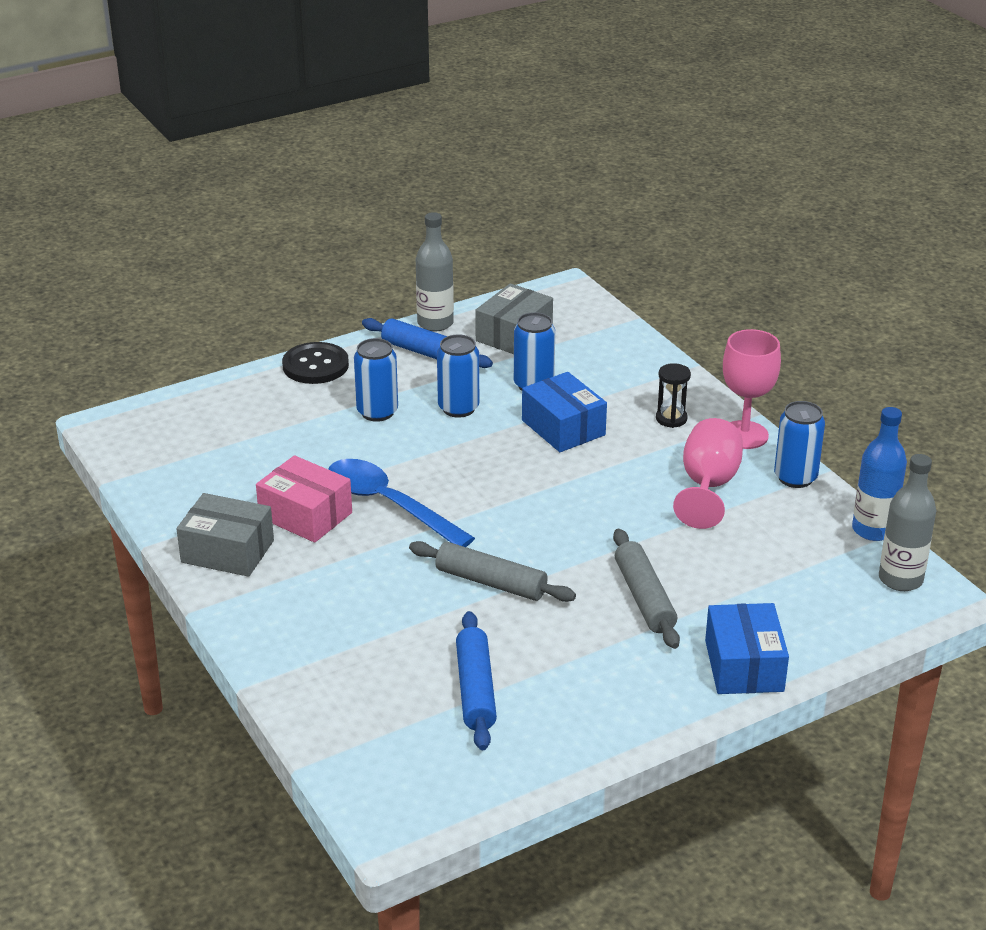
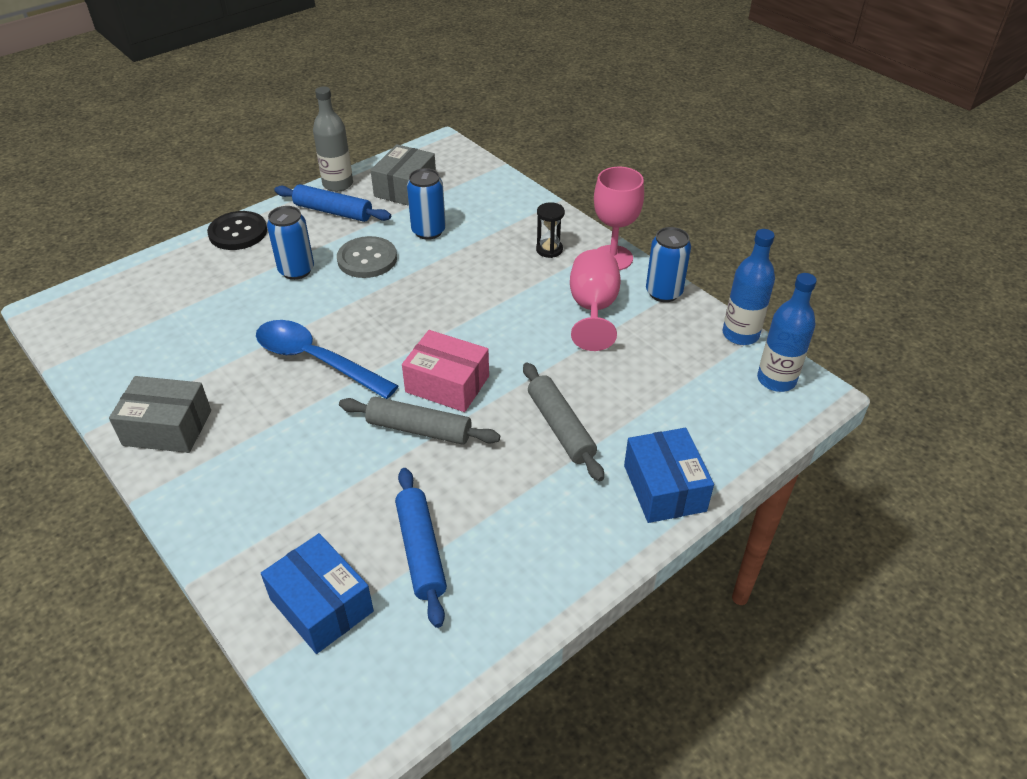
camera: 10 degrees left, 10 degrees up
pink box [256,455,352,543] -> pink box moved to [402,330,489,412]
blue can [437,334,479,418] -> grey button [337,236,397,278]
blue box [522,372,607,452] -> blue box moved to [261,533,374,654]
grey bottle [879,454,936,591] -> blue bottle [757,273,817,392]

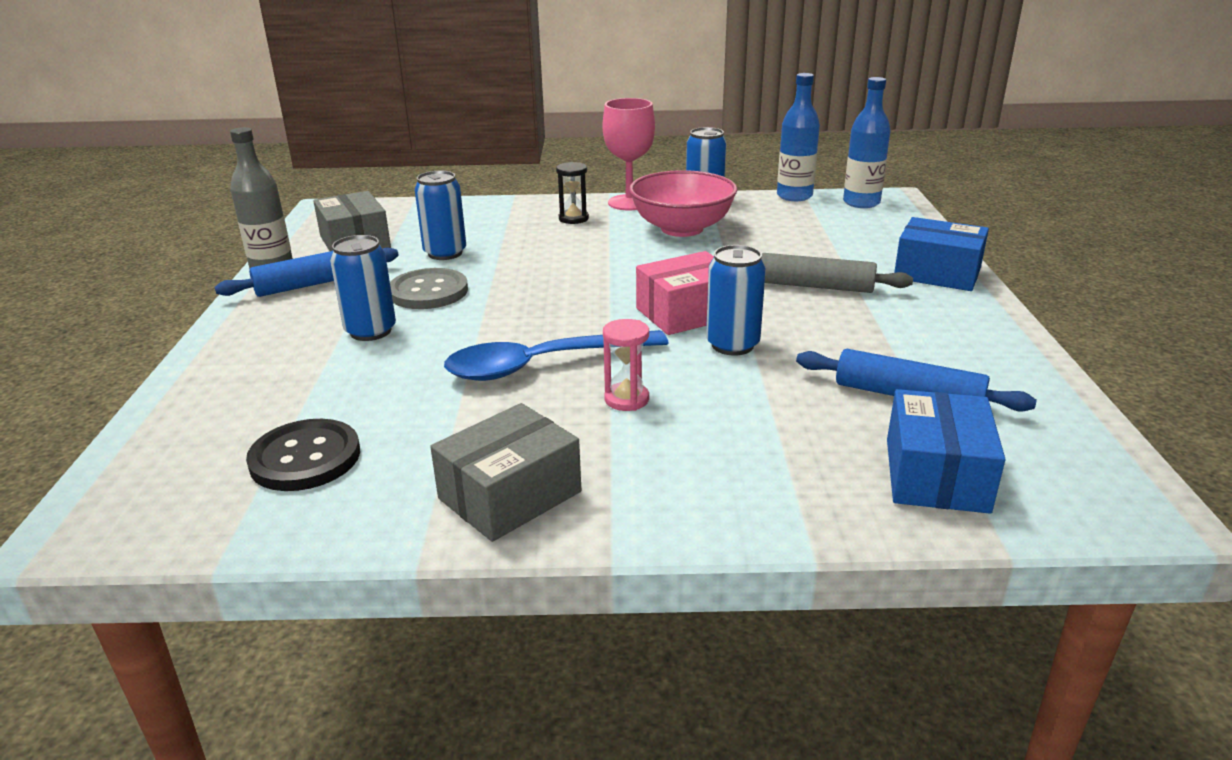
camera: 50 degrees left, 15 degrees down
black button [207,211,267,250] -> black button moved to [246,419,360,491]
blue box [261,533,374,654] -> blue box turned 75 degrees counterclockwise [887,389,1006,514]
grey rolling pin [339,397,500,445] -> blue can [706,245,766,356]
pink goblet [570,249,621,351] -> pink bowl [629,170,737,237]
none -> pink hourglass [603,319,649,411]

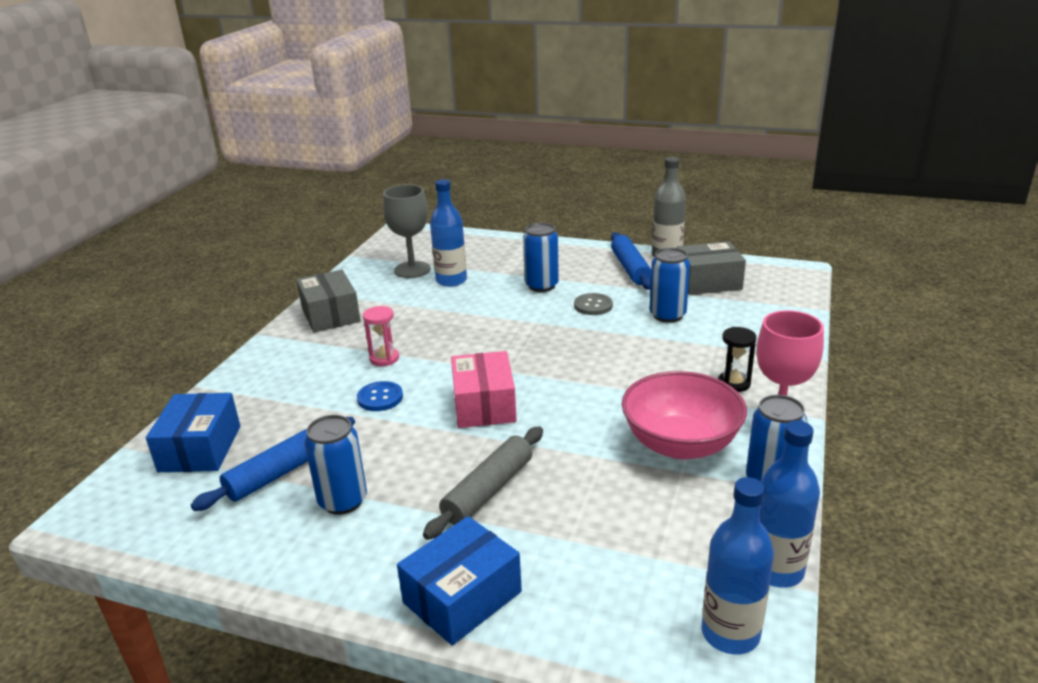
camera: 110 degrees right, 0 degrees up
black button [246,419,360,491] -> grey goblet [383,185,431,278]
grey button [390,268,468,309] -> grey button [574,293,613,315], size x0.66
blue spoon [444,330,669,381] -> none
blue can [706,245,766,356] -> blue can moved to [304,415,367,515]
blue box [887,389,1006,514] -> blue box turned 60 degrees clockwise [146,393,240,472]
none -> blue button [357,381,403,411]
none -> blue bottle [430,179,467,287]

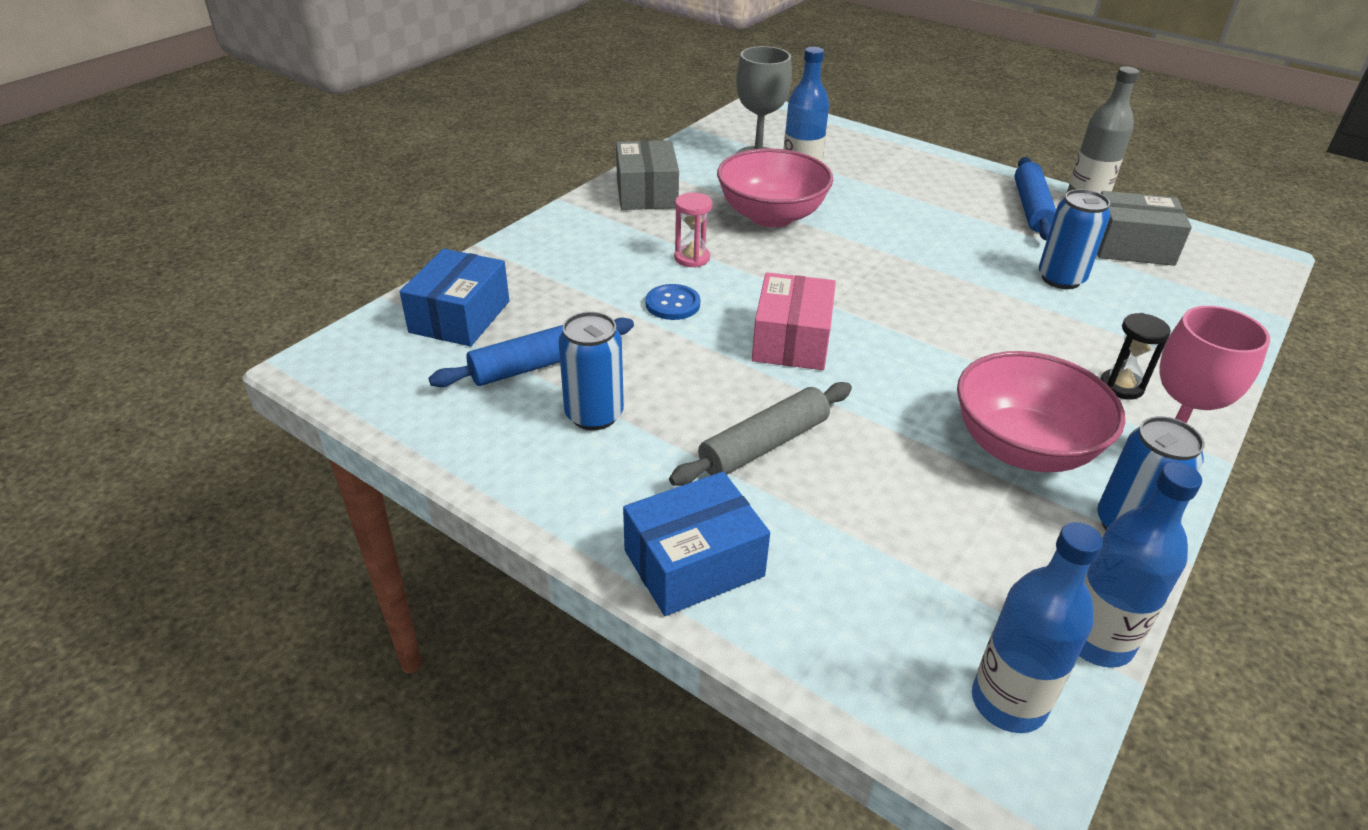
camera: 15 degrees right, 10 degrees up
blue can [523,223,559,292] -> none
grey button [574,293,613,315] -> none
none -> pink bowl [717,148,833,228]

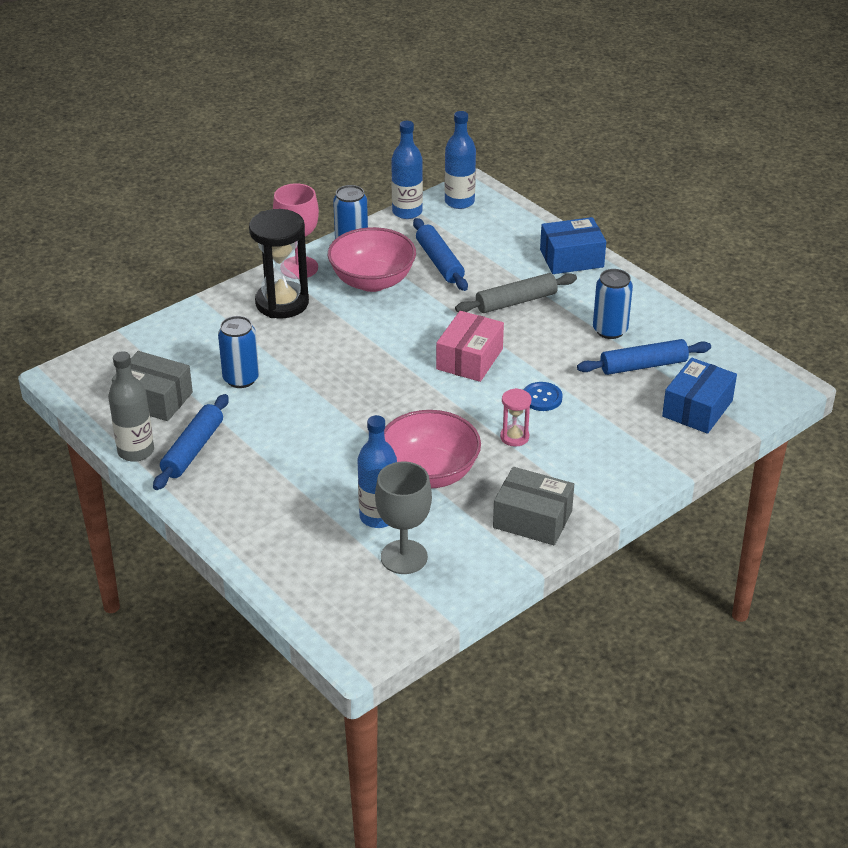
camera: 165 degrees left, 0 degrees up
grey box [616,140,679,210] -> grey box turned 75 degrees counterclockwise [493,467,574,545]
black hourglass [1101,313,1171,400] -> black hourglass [249,209,309,318], size x2.04
none -> blue rolling pin [413,218,468,291]

